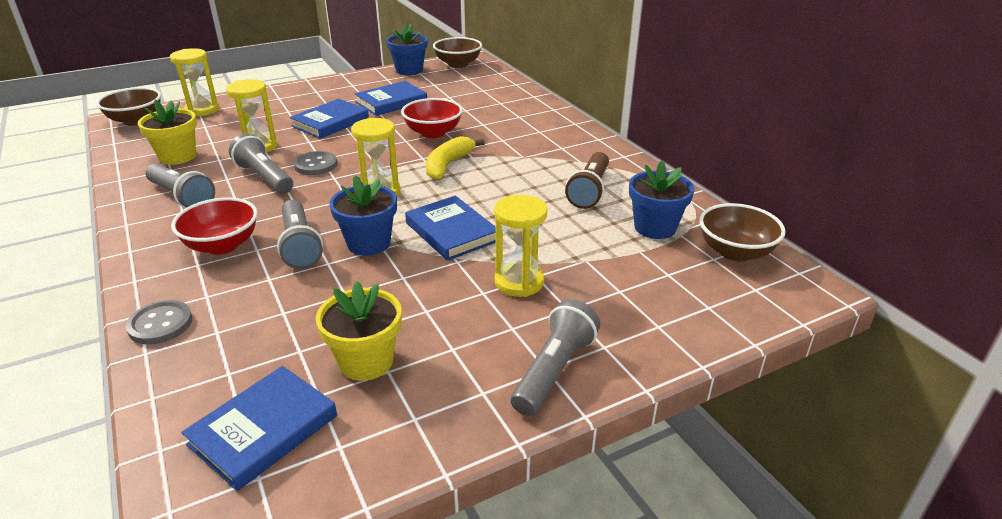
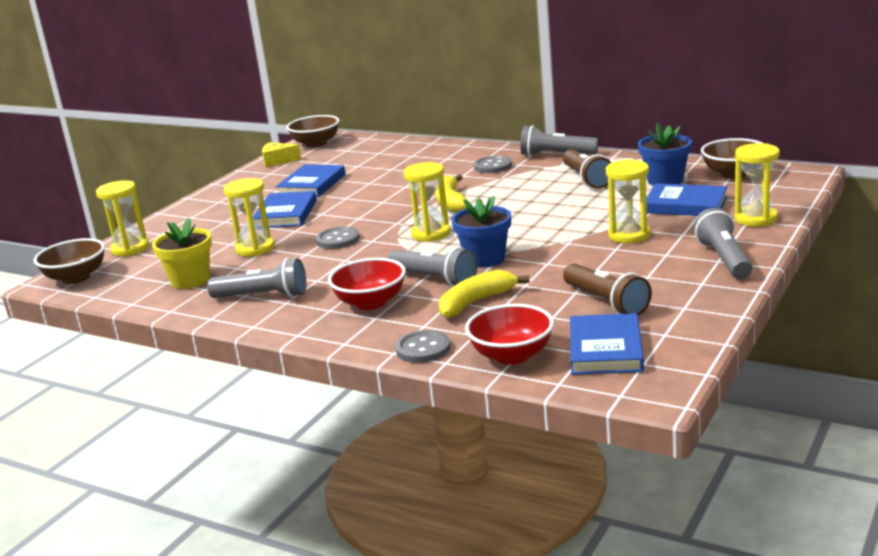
camera: 30 degrees left, 10 degrees down
grey flashlight [229,133,293,194] -> grey flashlight moved to [520,125,598,156]
yellow flower pot [316,281,402,381] -> brown flashlight [563,263,652,316]
blue flower pot [386,23,428,75] -> yellow cheese [262,142,301,168]
red bowl [401,98,463,138] -> red bowl moved to [465,304,554,365]
blue book [405,196,495,261] -> blue book moved to [646,183,727,216]
none -> yellow banana [439,270,529,318]
none -> grey button [474,156,512,173]
none -> yellow hourglass [735,143,780,227]

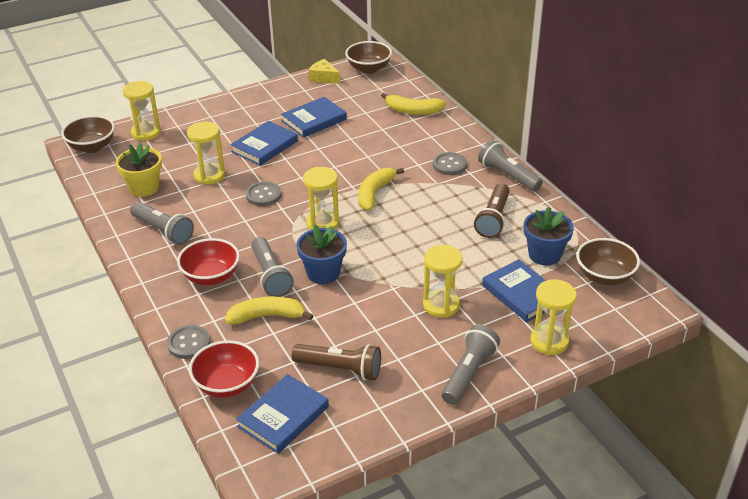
camera: 30 degrees right, 15 degrees up
brown flashlight [563,263,652,316] -> brown flashlight turned 75 degrees counterclockwise [292,344,381,381]
none -> yellow banana [381,93,446,115]

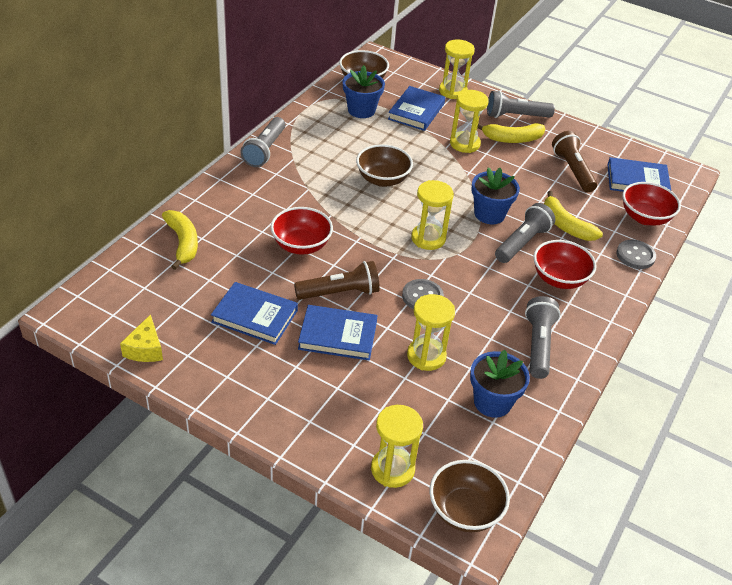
camera: 125 degrees left, 5 degrees up
yellow flower pot [116,142,162,197] -> blue flower pot [470,350,530,418]
brown bowl [345,41,392,74] -> brown bowl moved to [356,144,413,187]
yellow banana [358,168,404,211] -> yellow banana moved to [477,123,545,143]
grey button [433,152,467,175] -> none
brown flashlight [474,183,510,238] -> brown flashlight moved to [294,261,380,300]
none -> red bowl [271,207,333,255]

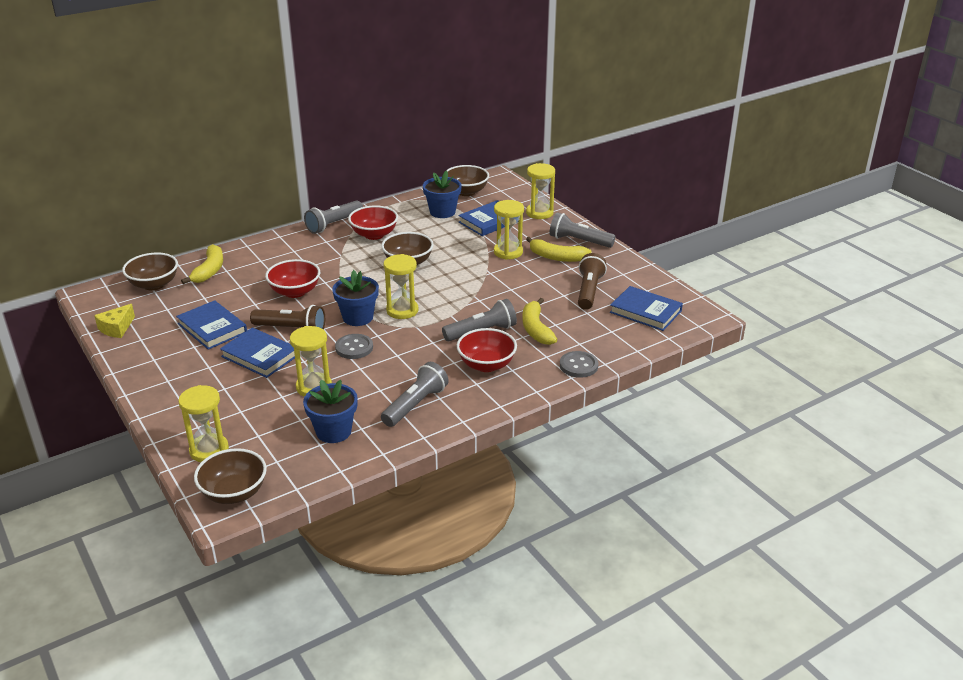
camera: 30 degrees right, 10 degrees down
blue flower pot [471,167,520,224] -> blue flower pot moved to [332,270,379,326]
red bowl [623,182,681,226] -> red bowl moved to [348,205,398,240]
none -> brown bowl [122,253,178,291]

